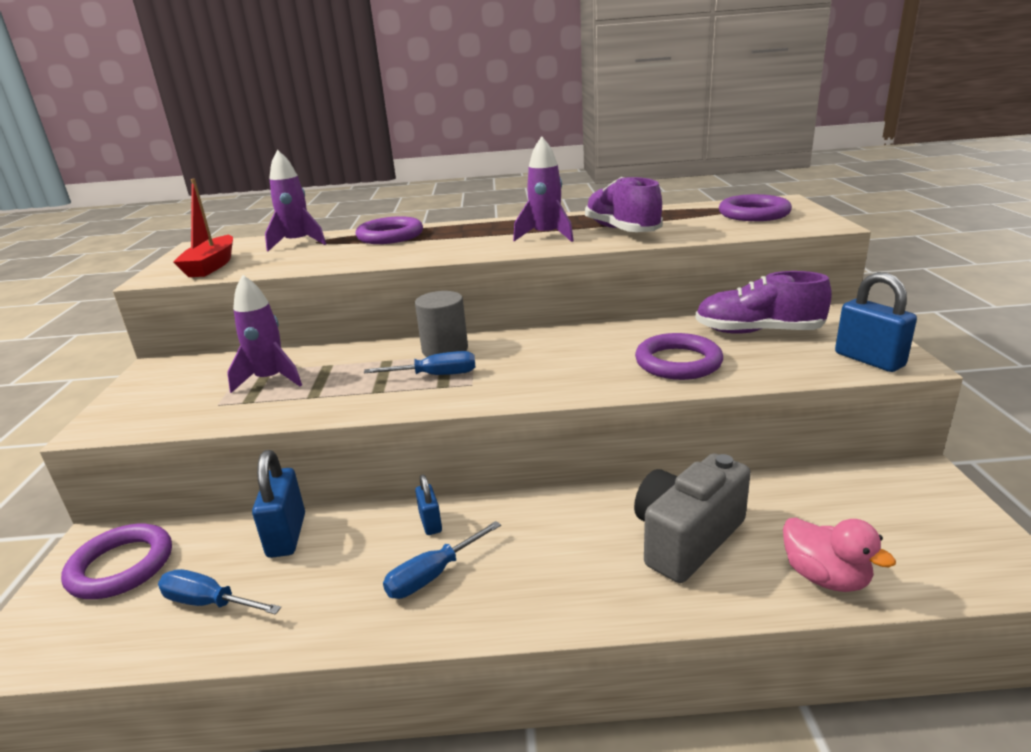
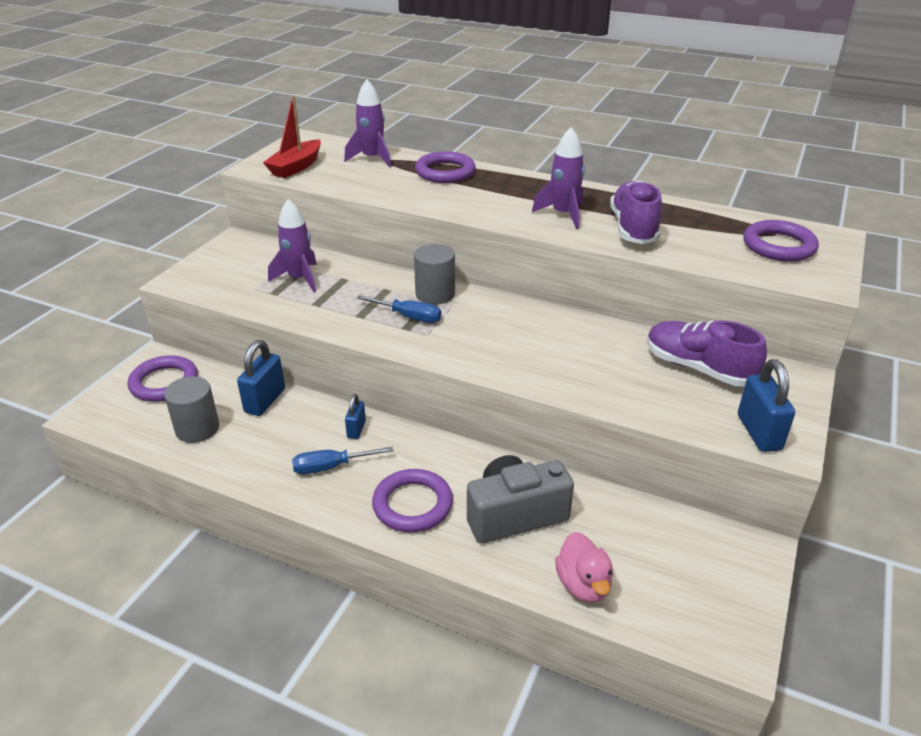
camera: 25 degrees right, 10 degrees up
blue screwdriver [158,569,281,614] -> grey cylinder [164,376,219,443]
purple ring [635,333,723,380] -> purple ring moved to [372,469,453,532]

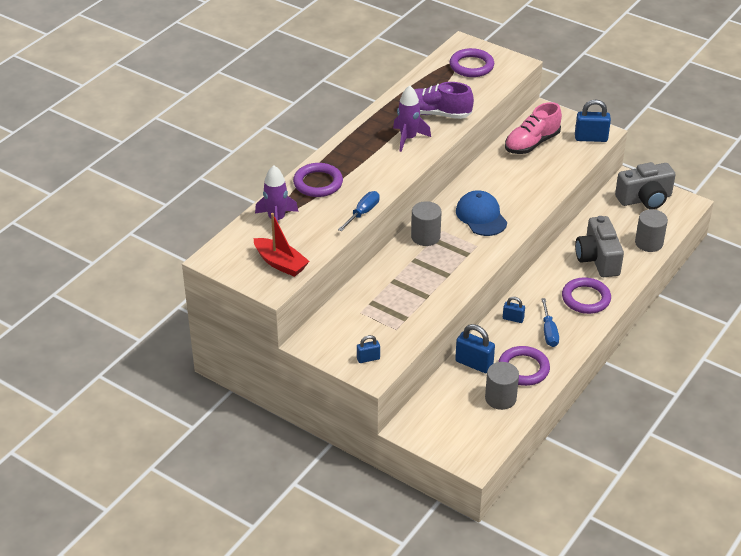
camera: 80 degrees left, 5 degrees up
purple ring [127,355,198,402] -> purple ring moved to [498,346,550,386]
purple rocket [268,199,317,292] -> none
blue screwdriver [357,295,441,323] -> blue screwdriver moved to [338,191,380,231]
pink duck [555,532,613,603] -> grey cylinder [635,209,668,252]
purple shoe [647,320,767,386] -> pink shoe [505,102,562,154]
none -> blue padlock [357,335,380,363]
none -> blue cap [456,190,507,236]
none -> grey camera [615,162,676,209]

